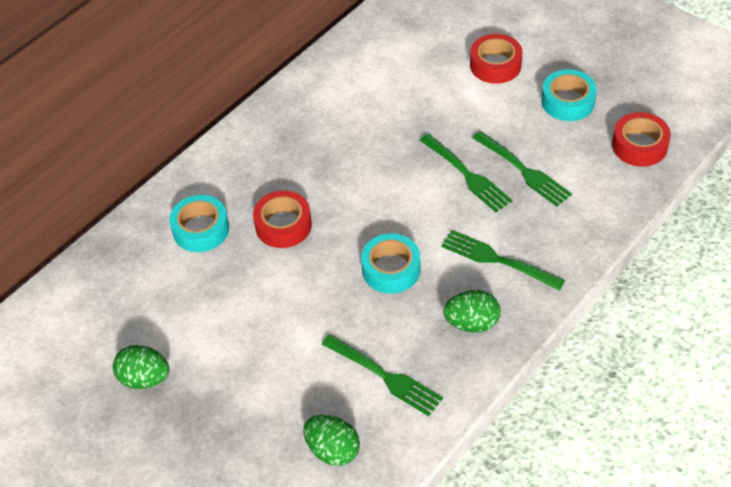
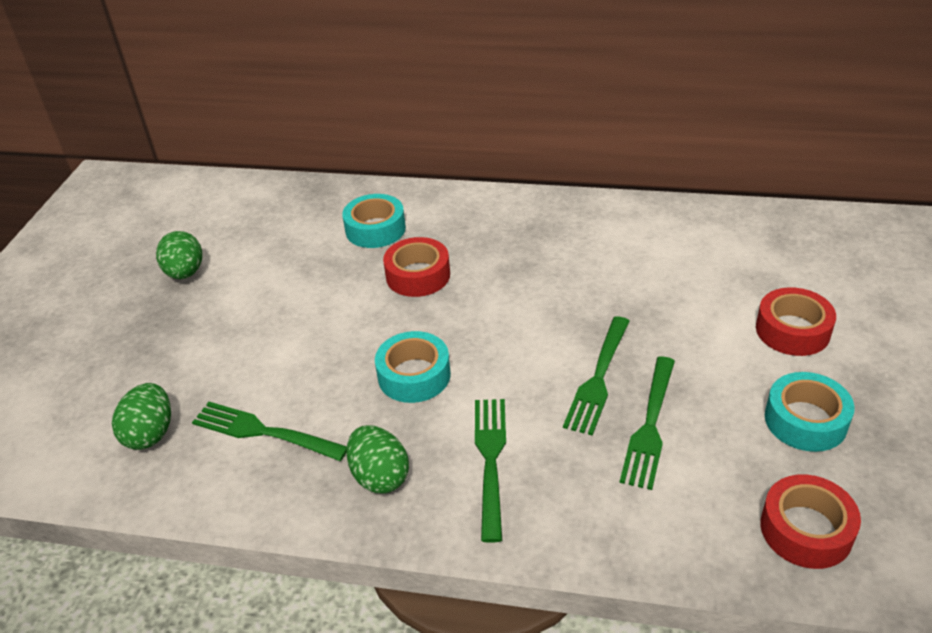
camera: 60 degrees right, 10 degrees down
green fork [321,334,443,416] -> green fork turned 105 degrees clockwise [192,402,347,461]

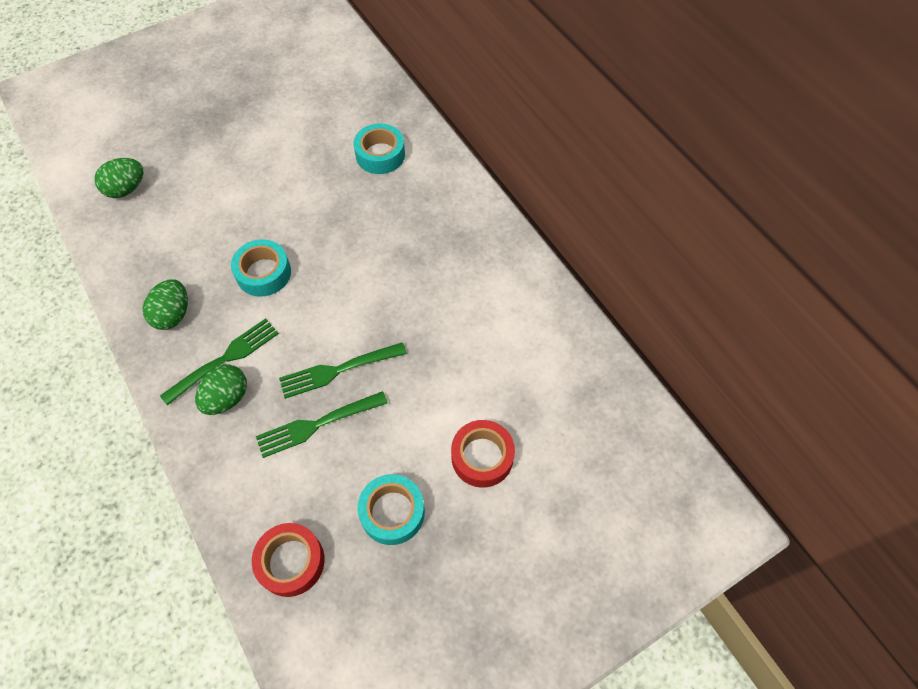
camera: 45 degrees right, 20 degrees up
green egg [156,231,202,279] -> green egg moved to [195,365,247,415]
green fork [192,402,347,461] -> none
red tape [383,237,450,297] -> none

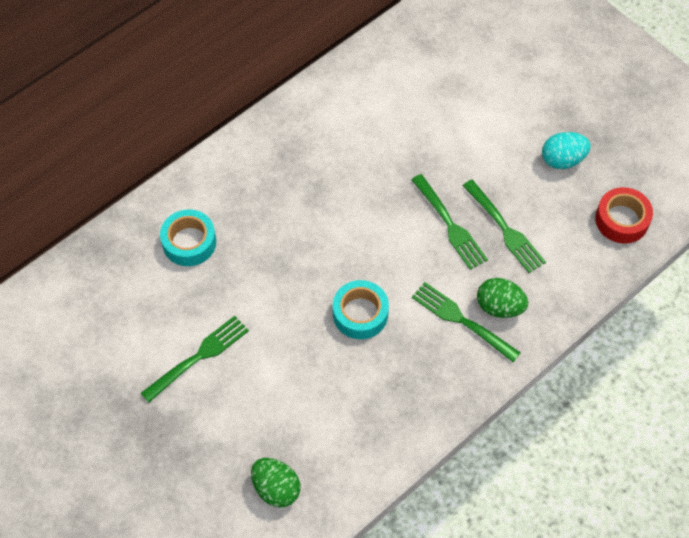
camera: 100 degrees left, 0 degrees up
green egg [142,279,188,330] -> none
turquoise tape [357,474,425,545] -> turquoise egg [542,132,591,169]
red tape [451,420,515,488] -> none
none -> green fork [141,316,249,403]

